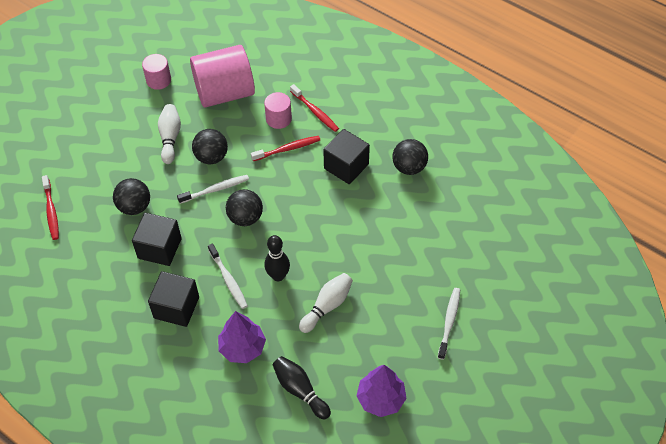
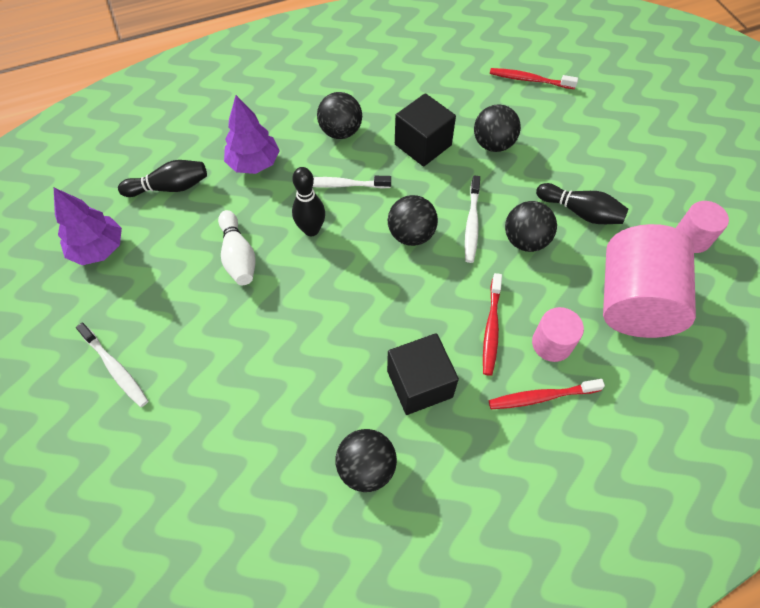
camera: 120 degrees right, 5 degrees up
black cube [148,271,199,327] -> black ball [317,92,362,139]
white bowling pin [158,104,181,164] -> black bowling pin [536,183,628,224]

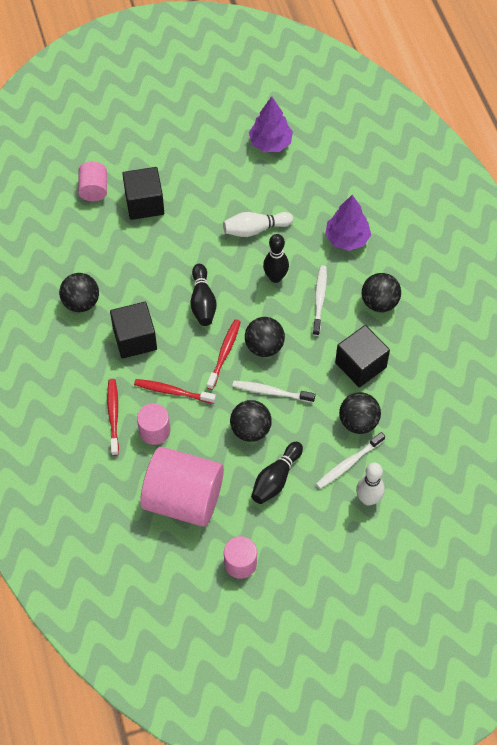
camera: 95 degrees right, 0 degrees up
white toothbrush [76,323,148,407] -> white toothbrush moved to [316,432,385,489]
black bowling pin [118,160,207,197] -> black bowling pin moved to [191,264,217,326]
red toothbrush [490,68,578,89] -> red toothbrush moved to [207,319,241,390]
none -> pink cylinder [78,162,107,201]
none -> black cube [122,167,164,220]
none -> white bowling pin [356,463,385,506]

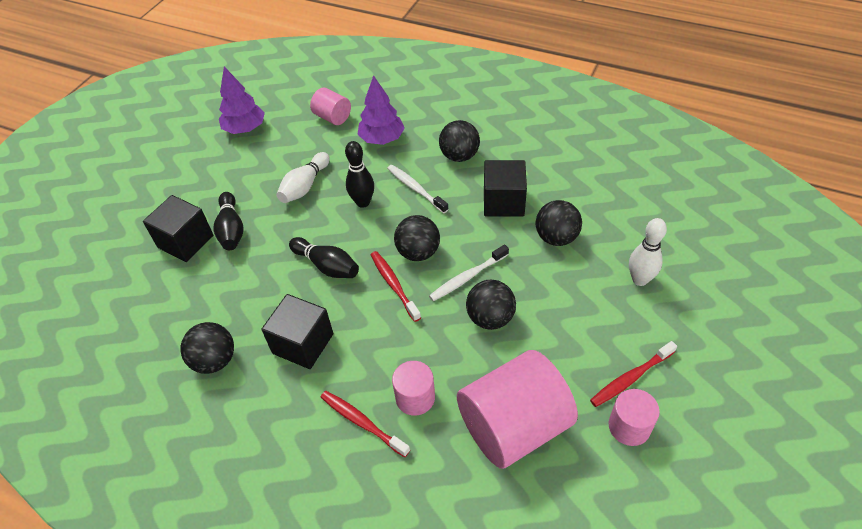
camera: 45 degrees left, 10 degrees down
pink cylinder [78,162,107,201] -> pink cylinder moved to [310,88,351,125]
red toothbrush [134,379,216,404] -> red toothbrush moved to [590,341,677,407]
black bowling pin [251,442,303,504] -> black bowling pin moved to [213,192,244,250]
white toothbrush [316,432,385,489] -> none

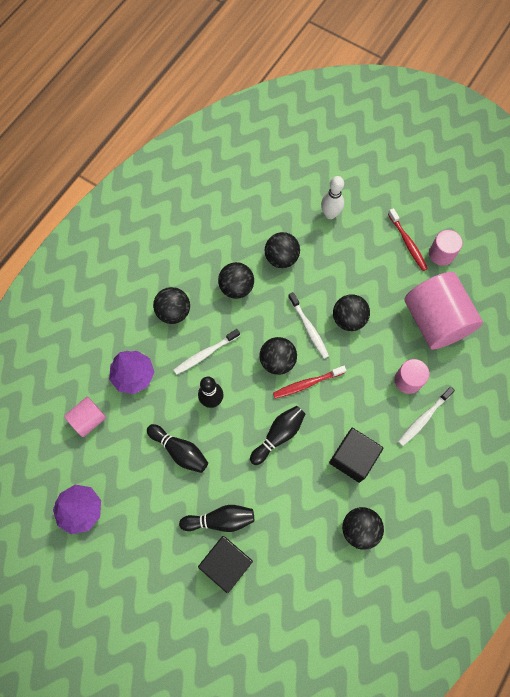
camera: 85 degrees left, 20 degrees up
white bowling pin [276,152,330,203] -> black bowling pin [147,424,208,473]
red toothbrush [321,391,410,457] -> white toothbrush [398,387,455,446]
black cube [484,160,527,217] -> black ball [218,262,254,299]

